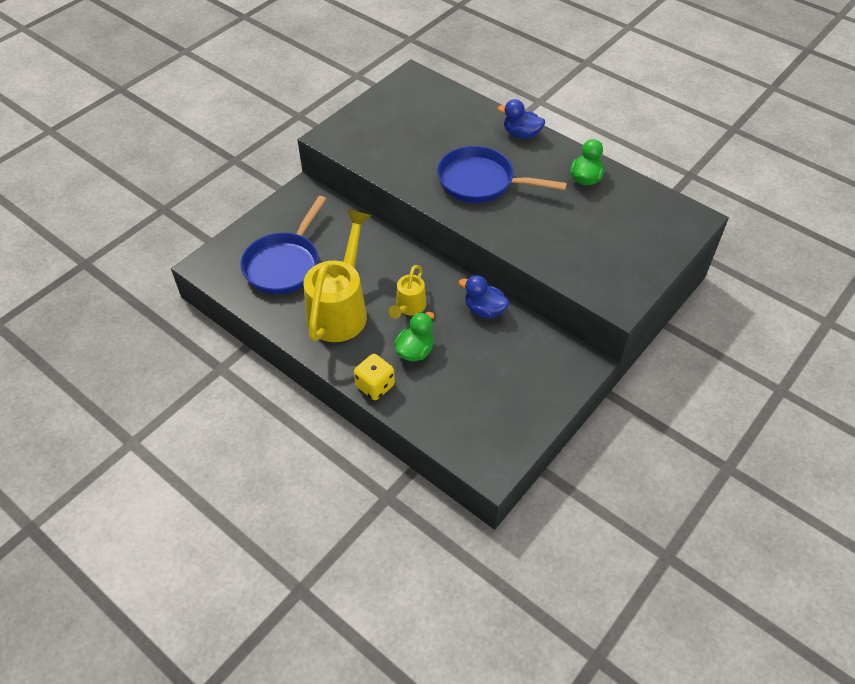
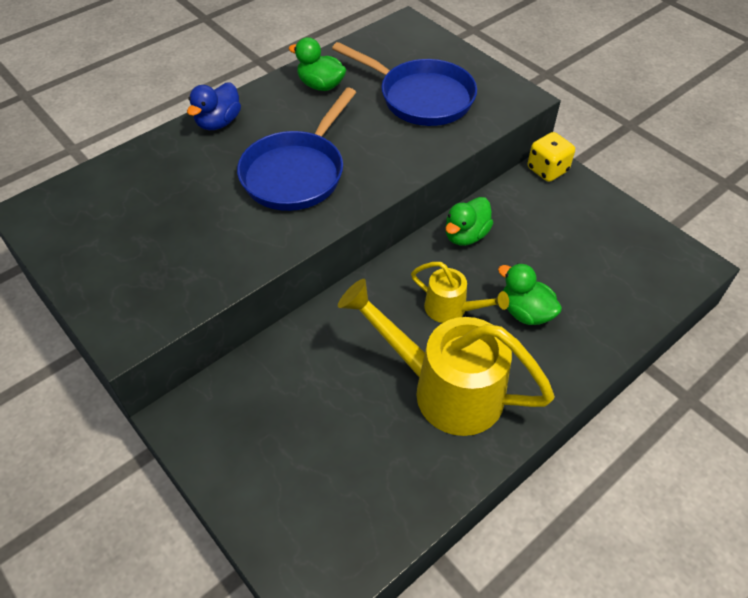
camera: 80 degrees left, 0 degrees up
blue pan [240,196,326,294] -> blue pan moved to [332,42,477,126]
yellow dice [354,354,395,400] -> yellow dice moved to [527,132,575,182]
blue duck [459,275,509,318] -> green duck [445,197,493,246]

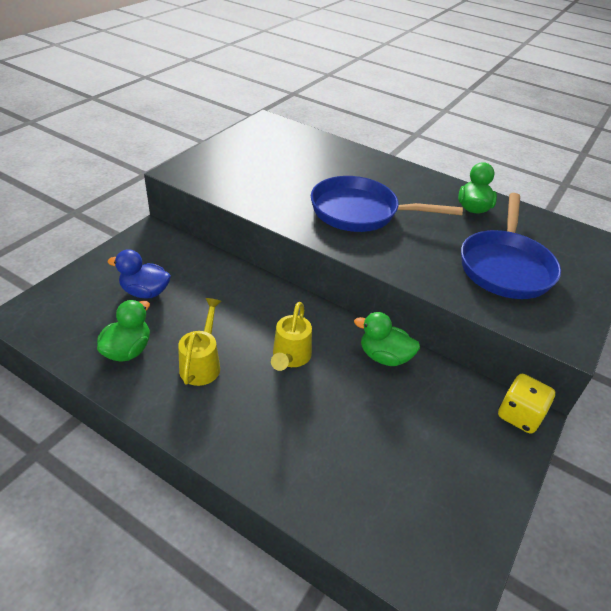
camera: 70 degrees right, 10 degrees down
blue duck [187,82,241,130] -> blue duck moved to [108,249,171,299]
yellow watering can [338,279,555,436] -> yellow watering can [178,298,222,386], size x0.51
green duck [498,263,562,325] -> green duck moved to [97,300,150,362]

